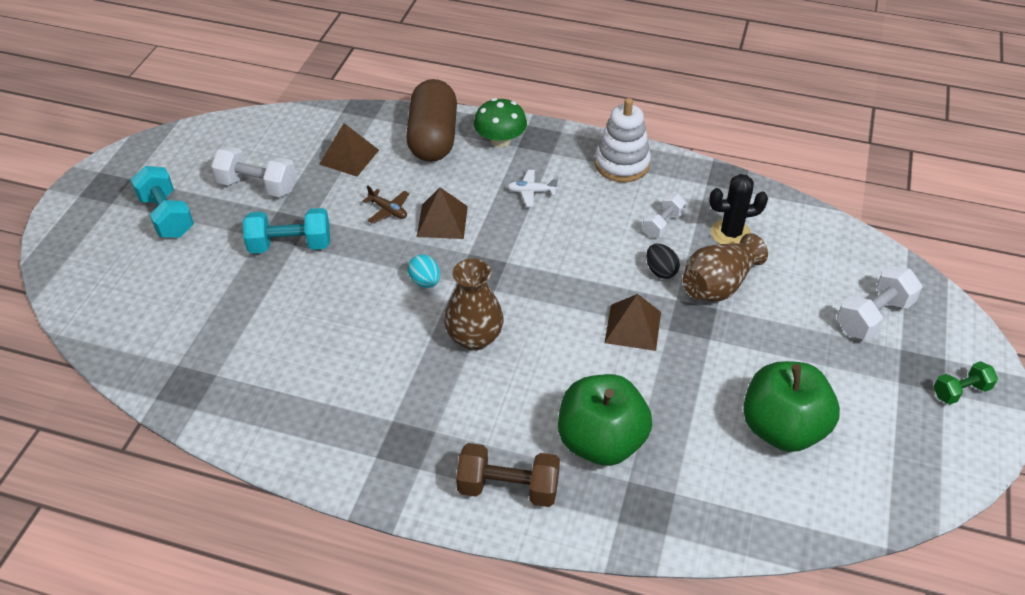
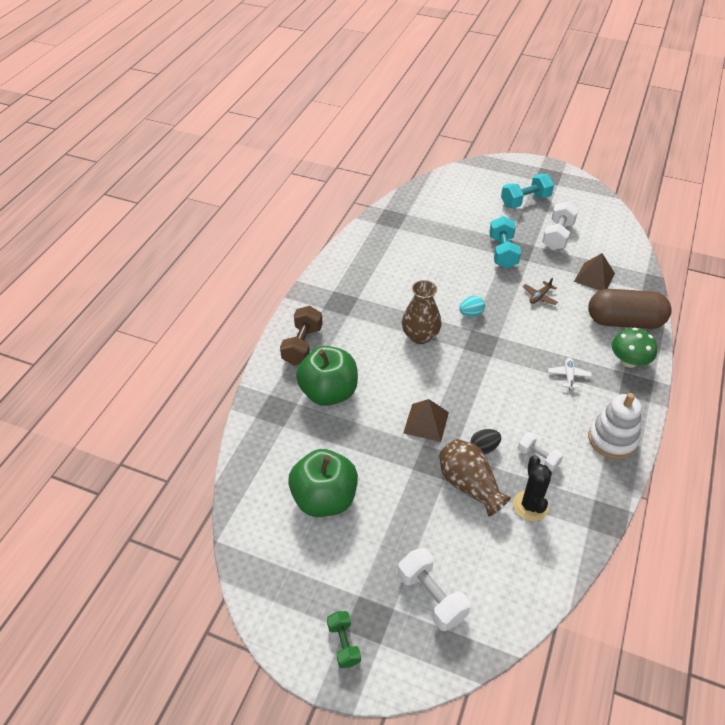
camera: 95 degrees right, 0 degrees up
brown pyramid [417,187,468,239] -> none

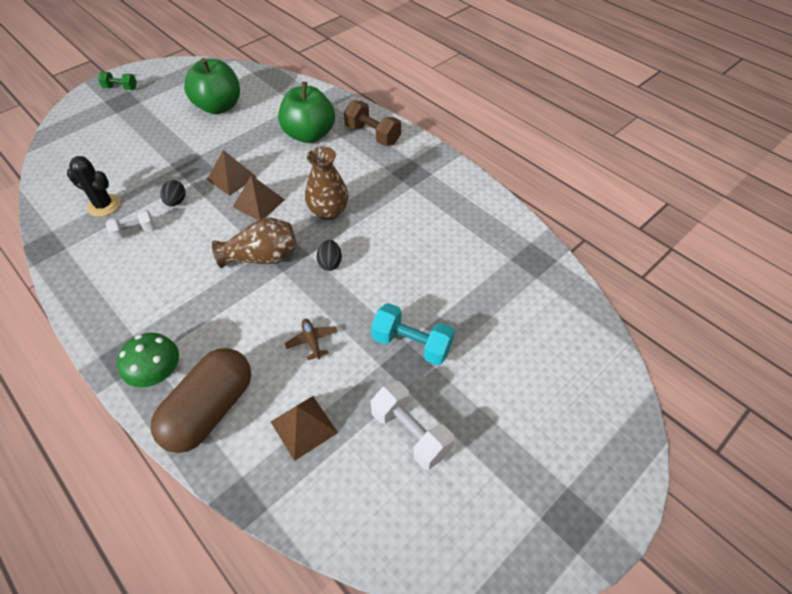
camera: 115 degrees right, 5 degrees up
white dumbbell [398,548,471,631] -> none
brown vase [439,439,511,517] -> brown vase moved to [212,218,297,268]
turquoise egg [459,296,485,317] -> black egg [316,240,342,271]
turquoise dumbbell [501,174,554,208] -> none
white plane [548,358,592,390] -> none
white stacking toy [588,393,642,459] -> none
none -> brown pyramid [233,175,285,220]

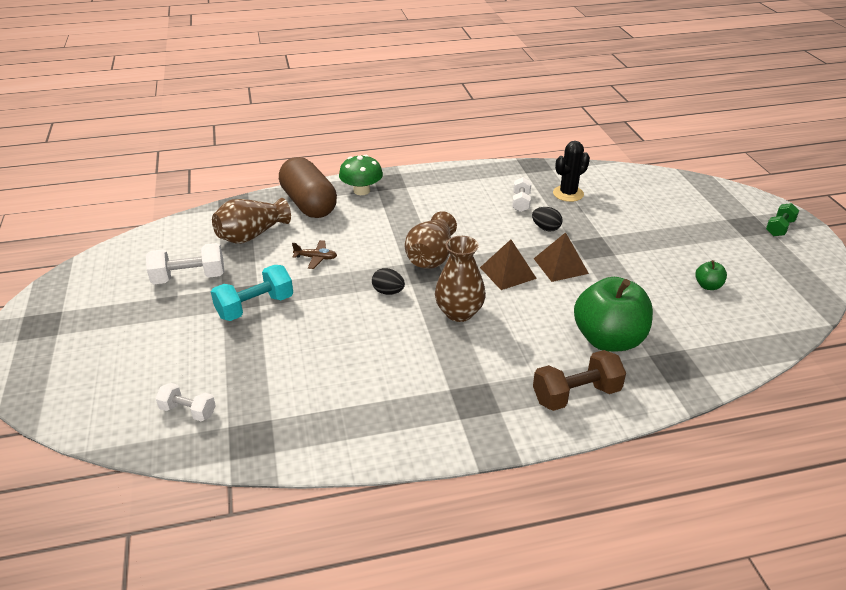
camera: 120 degrees right, 15 degrees down
green apple [184,58,240,114] -> green apple [695,260,727,290], size x0.43
brown pyramid [271,396,338,461] -> brown vase [212,198,291,244]
none -> white dumbbell [156,383,216,421]

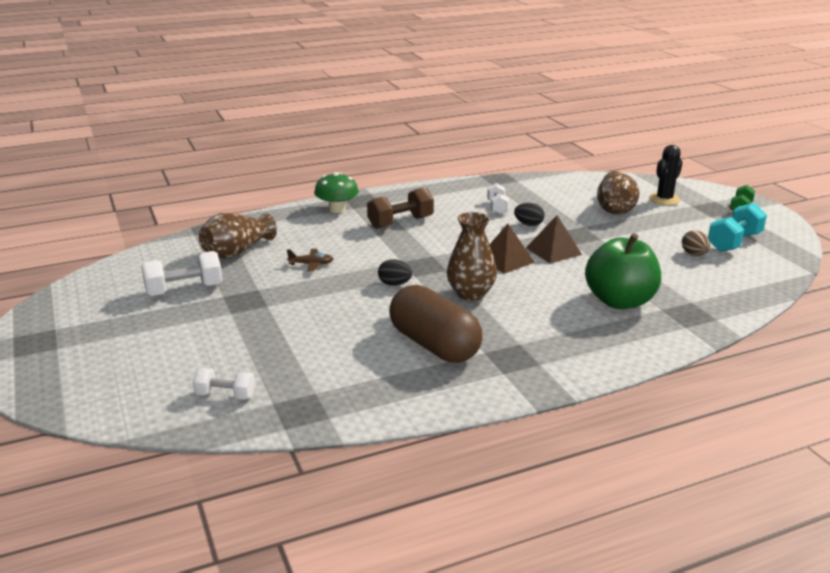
camera: 10 degrees left, 10 degrees down
turquoise dumbbell [211,265,293,321] -> turquoise dumbbell moved to [708,203,767,252]
brown capsule [279,157,337,218] -> brown capsule moved to [389,285,483,363]
brown vase [405,211,457,269] -> brown vase moved to [597,171,640,215]
brown dumbbell [533,350,626,411] -> brown dumbbell moved to [367,187,434,229]
black cactus [553,141,590,202] -> black cactus moved to [649,145,683,205]
green apple [695,260,727,290] -> brown egg [682,230,710,256]

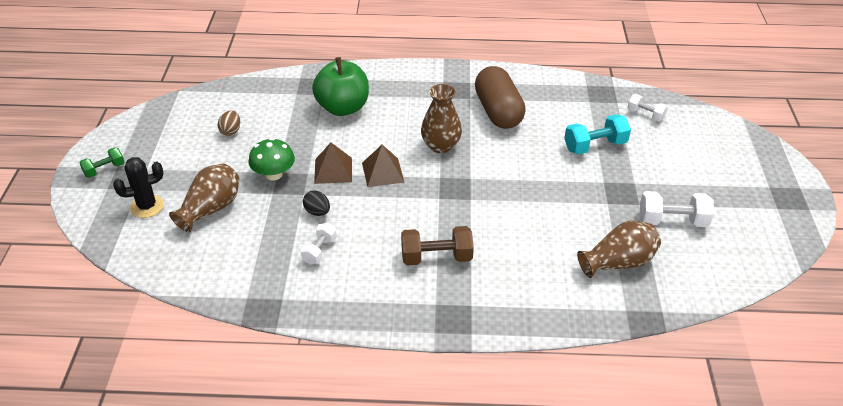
camera: 155 degrees left, 15 degrees up
brown plane [287,249,333,272] -> none
green mushroom [314,172,359,213] -> green mushroom moved to [248,138,295,181]
black egg [378,259,412,286] -> none
turquoise dumbbell [708,203,767,252] -> turquoise dumbbell moved to [564,114,631,154]

